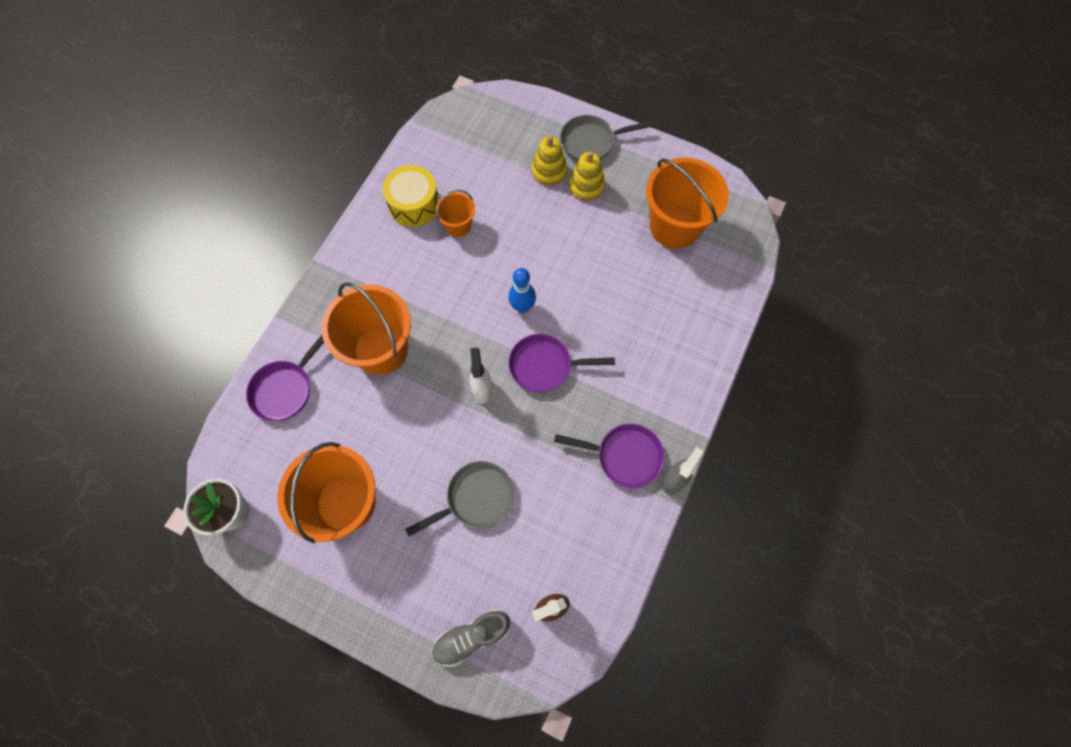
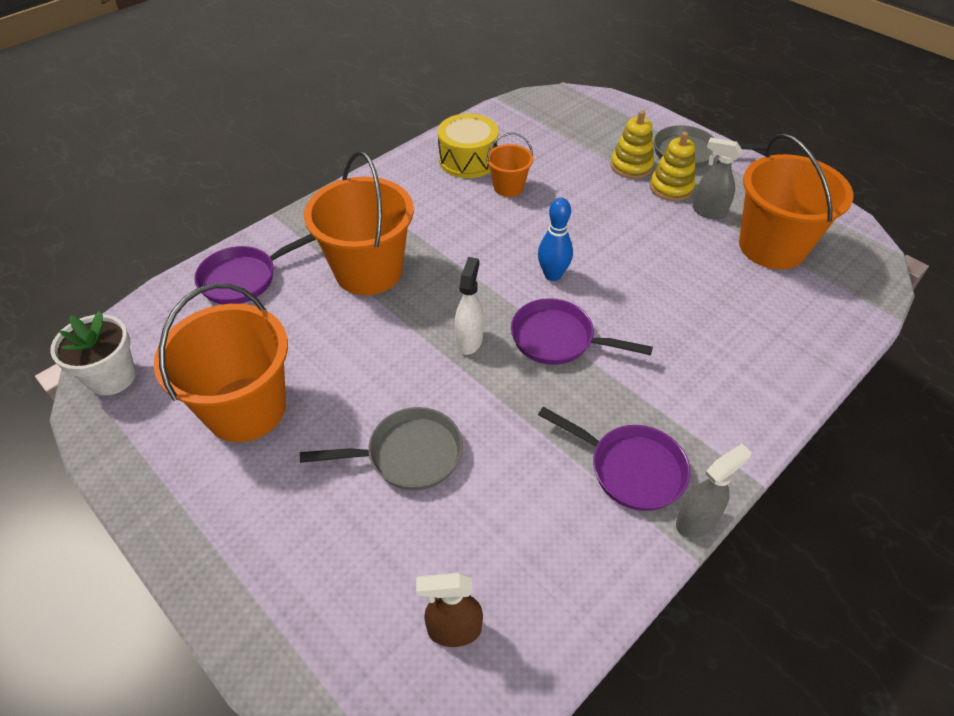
camera: 20 degrees right, 20 degrees down
grey shoe [431,609,510,667] -> none
none -> grey spray bottle [693,138,742,219]

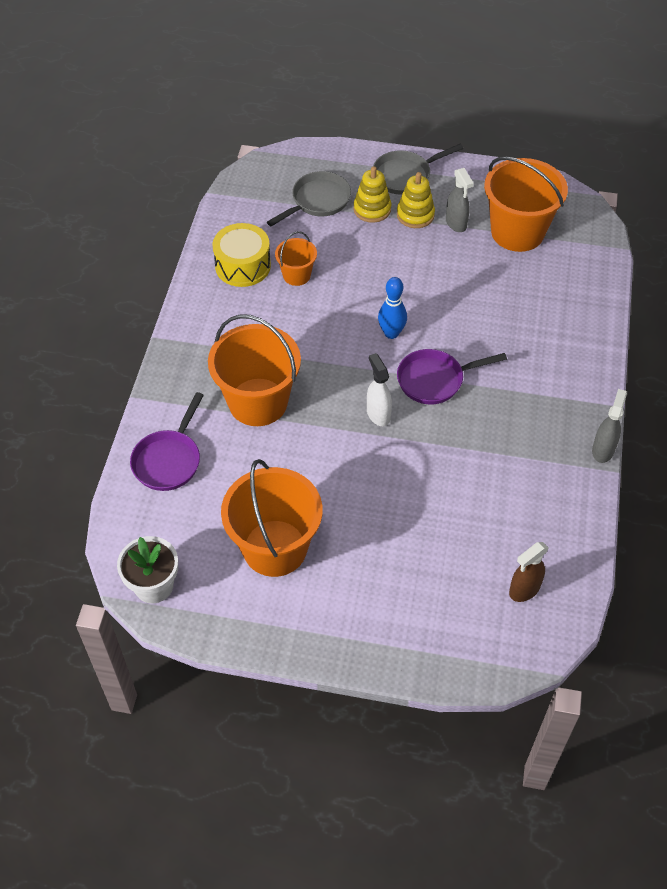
camera: 35 degrees left, 5 degrees up
grey pan [300,407,463,490] -> grey pan moved to [267,171,351,226]
purple pan [538,407,690,511] -> none
grey spray bottle [693,138,742,219] -> grey spray bottle turned 105 degrees counterclockwise [446,168,474,232]

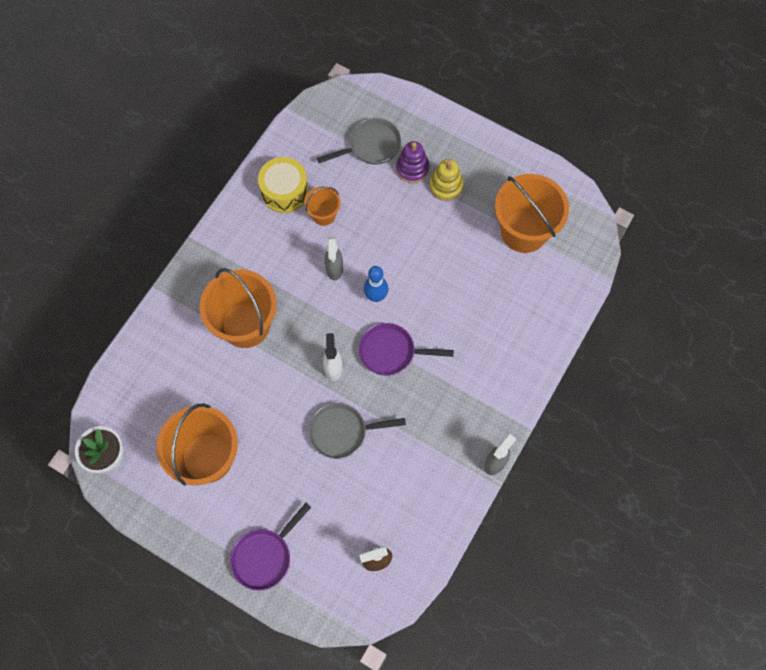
camera: 20 degrees right, 15 degrees up
purple pan [130,392,204,491] -> purple pan moved to [230,503,311,591]
yellow stacking toy [354,166,391,223] -> purple stacking toy [396,141,429,183]
grey pan [373,144,463,195] -> grey pan moved to [308,403,406,459]
grey spray bottle [446,168,474,232] -> grey spray bottle moved to [325,237,343,281]

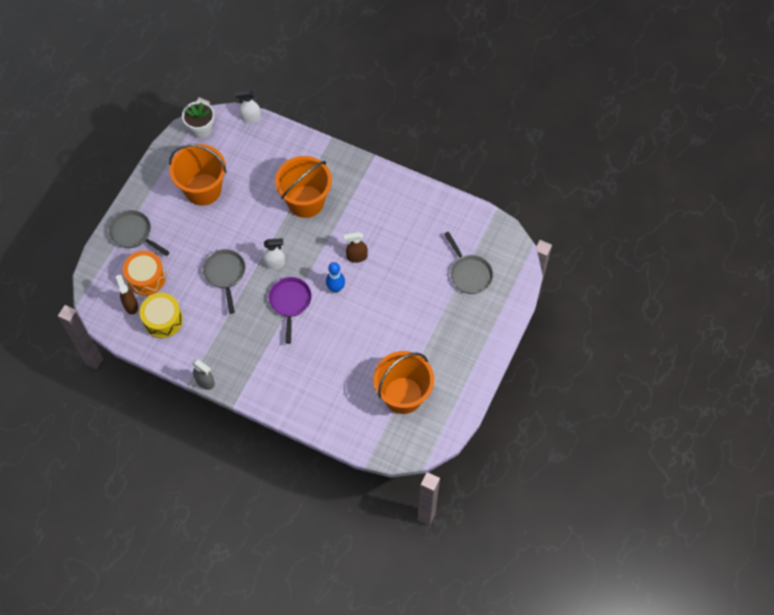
camera: 85 degrees right, 5 degrees down
purple pan [230,503,311,591] -> grey pan [109,210,170,256]
yellow drum [258,157,309,213] -> yellow drum moved to [140,293,183,338]
orange bucket [304,186,340,226] -> none
grey spray bottle [325,237,343,281] -> brown spray bottle [344,232,368,263]
purple stacking toy [396,141,429,183] -> none
yellow stacking toy [430,159,463,201] -> none
none -> orange drum [123,251,166,296]
none -> white spray bottle [235,90,261,123]

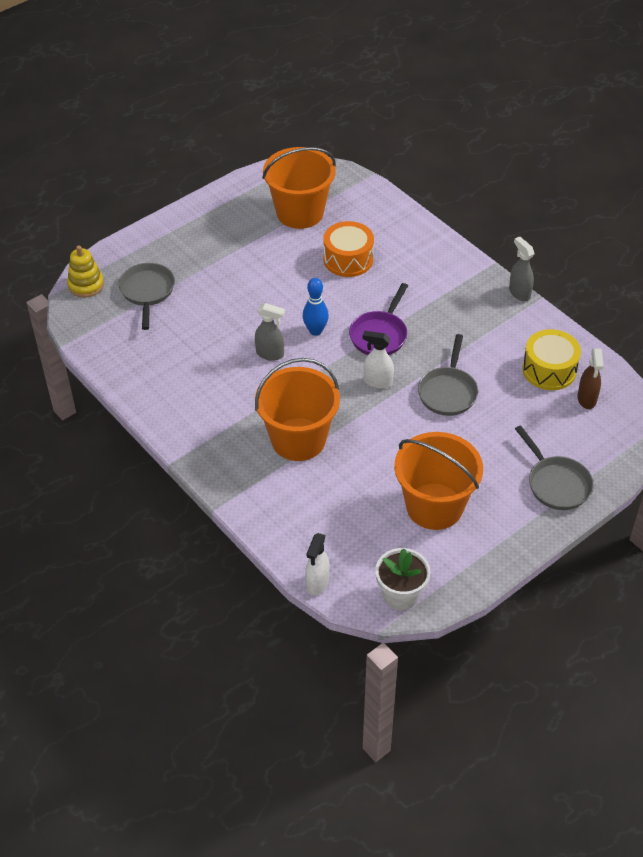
camera: 155 degrees left, 15 degrees down
orange drum [123,251,166,296] -> orange drum moved to [323,221,374,277]
white spray bottle [235,90,261,123] -> white spray bottle turned 90 degrees clockwise [305,533,330,596]
brown spray bottle [344,232,368,263] -> grey spray bottle [255,303,285,361]
none -> yellow stacking toy [67,246,104,297]

